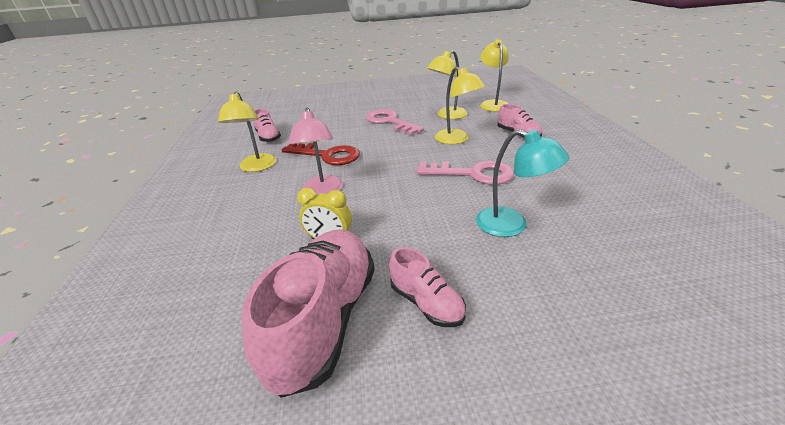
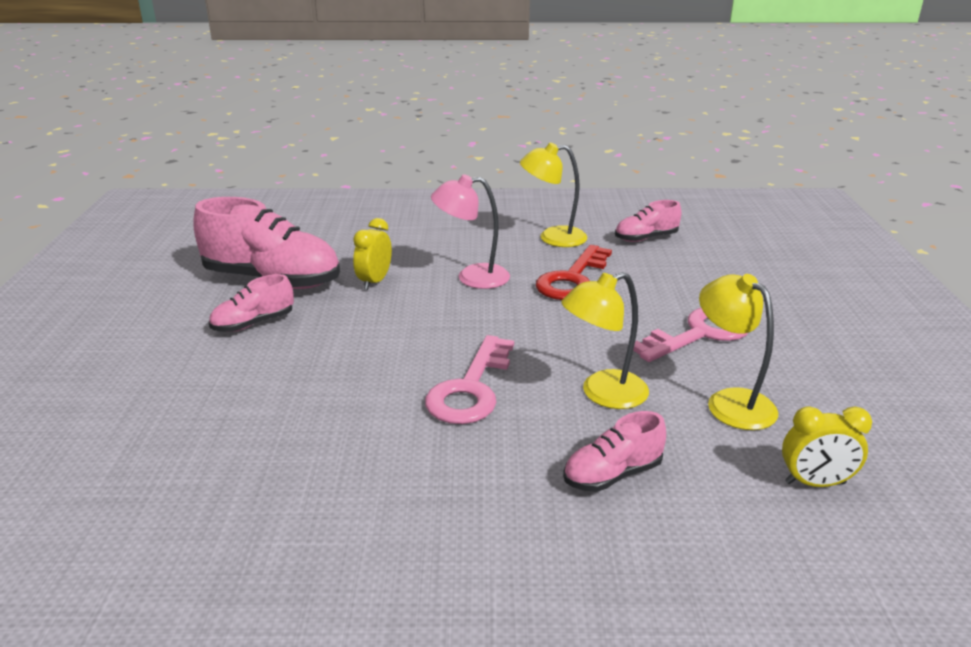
camera: 95 degrees right, 5 degrees down
turquoise lamp [476,129,570,237] -> none
yellow lamp [480,39,509,111] -> yellow clock [782,407,872,487]

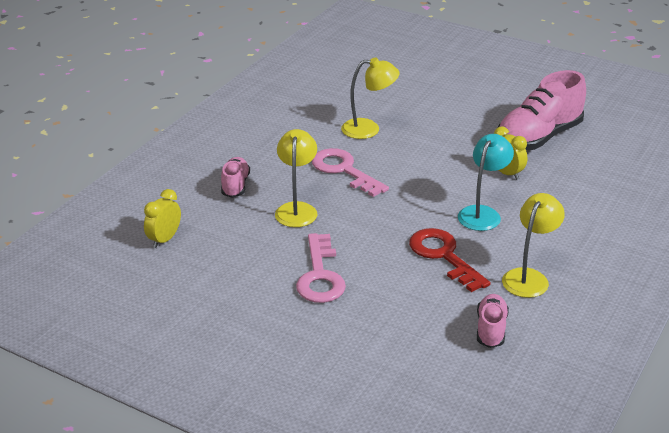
camera: 120 degrees right, 5 degrees up
pink shoe [209,274,294,332] -> none
pink lamp [431,174,510,289] -> turquoise lamp [458,134,514,231]
yellow lamp [699,274,778,430] -> yellow lamp moved to [341,57,400,139]

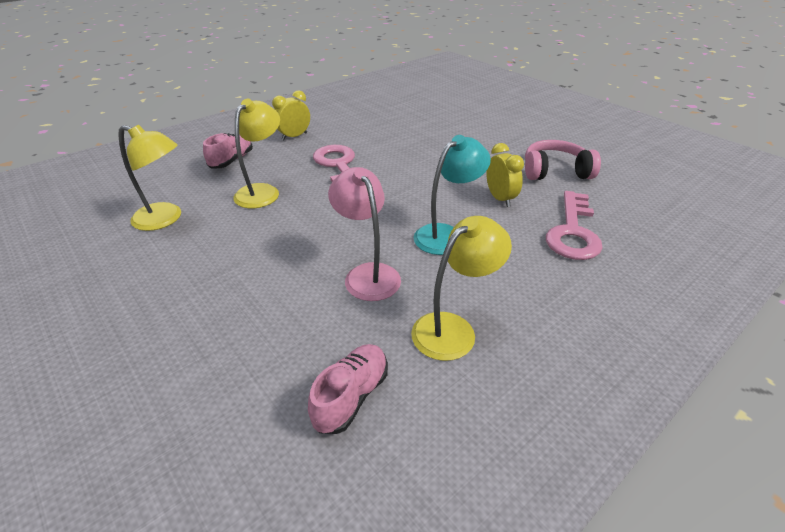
camera: 20 degrees right, 5 degrees up
yellow clock [144,189,181,248] -> yellow clock moved to [272,90,310,140]
pink key [296,233,346,303] -> pink key moved to [546,191,603,260]
yellow lamp [341,57,400,139] -> yellow lamp moved to [118,125,181,231]
red key [409,228,491,292] -> pink lamp [328,167,401,301]
pink shoe [498,70,586,150] -> pink headphones [525,140,601,180]

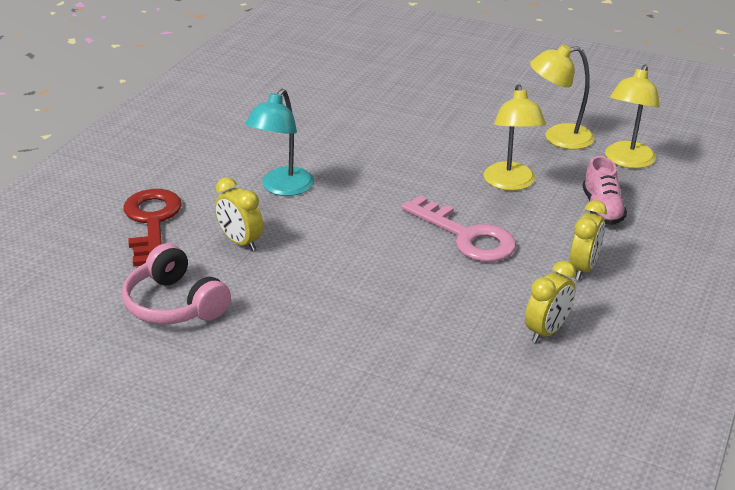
camera: 155 degrees right, 5 degrees down
pink shoe [308,344,388,434] -> none
pink lamp [328,167,401,301] -> none
yellow lamp [411,216,512,361] -> yellow lamp moved to [605,64,660,169]
pink headphones [525,140,601,180] -> pink headphones turned 75 degrees clockwise [122,243,231,324]
pink key [546,191,603,260] -> red key [124,189,182,267]
none -> yellow clock [525,261,576,343]

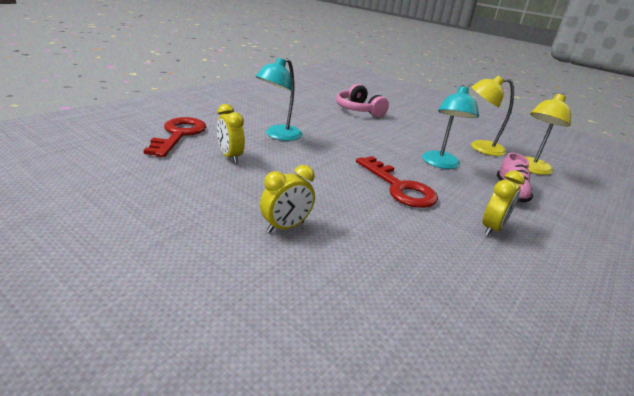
camera: 10 degrees right, 5 degrees down
pink headphones [122,243,231,324] -> pink headphones moved to [336,84,389,117]
pink key [401,195,516,262] -> red key [356,156,438,208]
yellow lamp [484,84,546,191] -> turquoise lamp [422,85,479,169]
yellow clock [525,261,576,343] -> yellow clock moved to [260,165,315,233]

